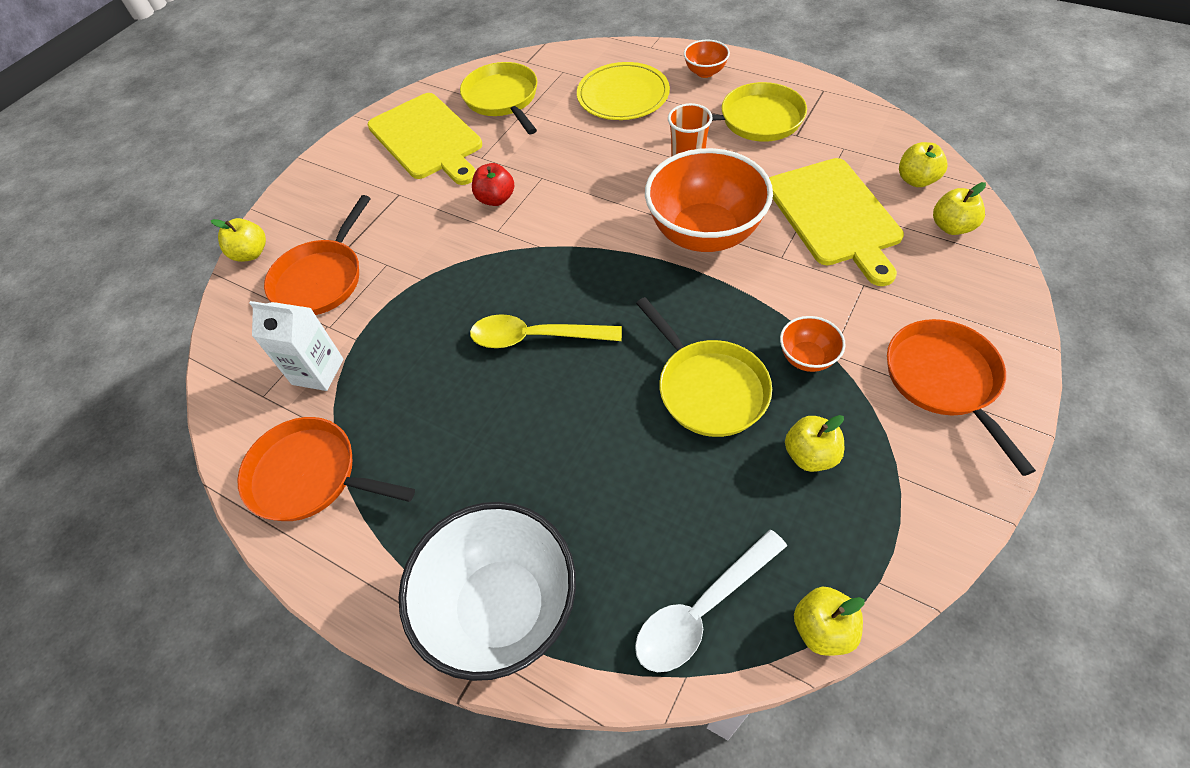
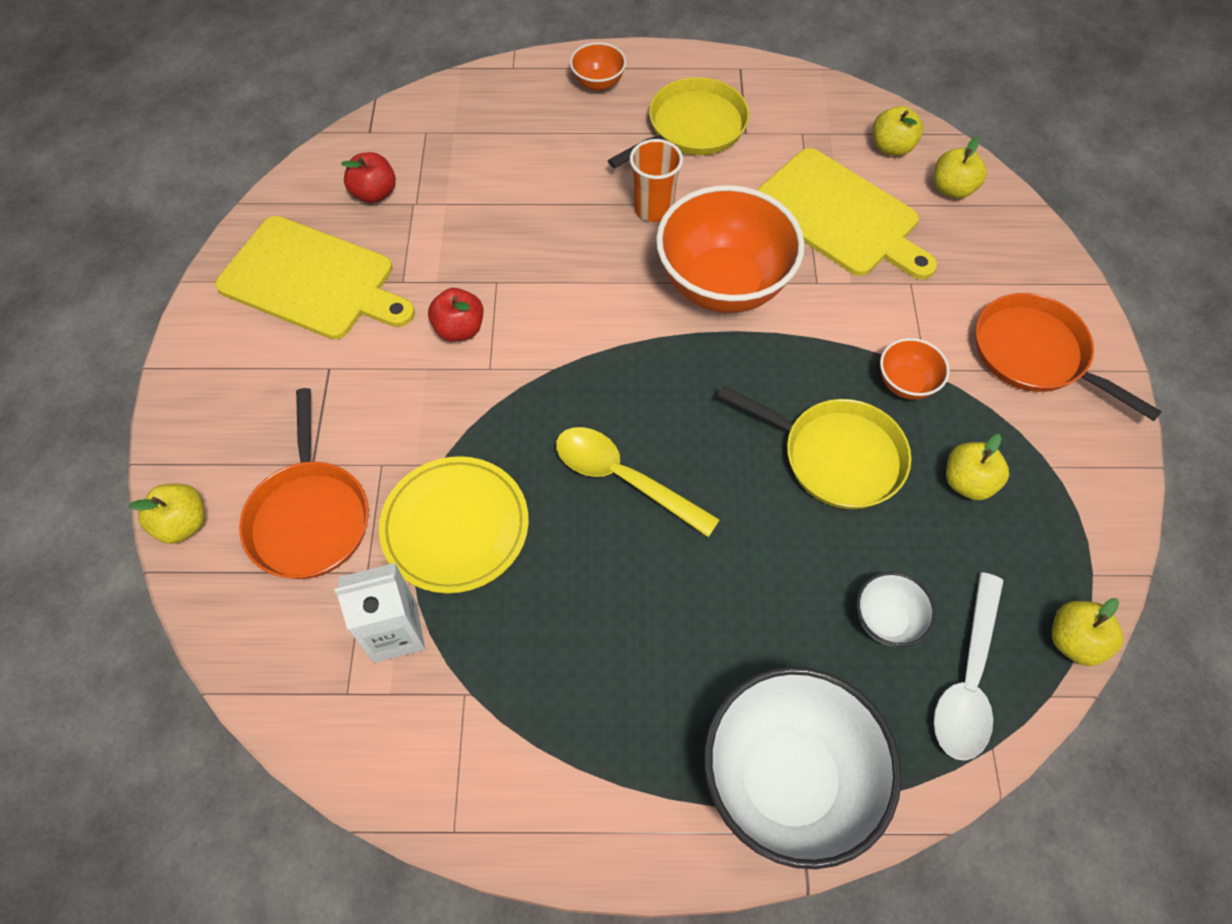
camera: 35 degrees left, 5 degrees up
orange pan [237,417,415,521] -> none
yellow pan [460,62,537,134] -> red apple [341,152,396,203]
yellow spoon [470,314,622,348] -> yellow spoon turned 60 degrees clockwise [556,427,720,537]
yellow plate [577,62,670,120] -> yellow plate moved to [379,456,529,593]
none -> white bowl [857,572,936,647]

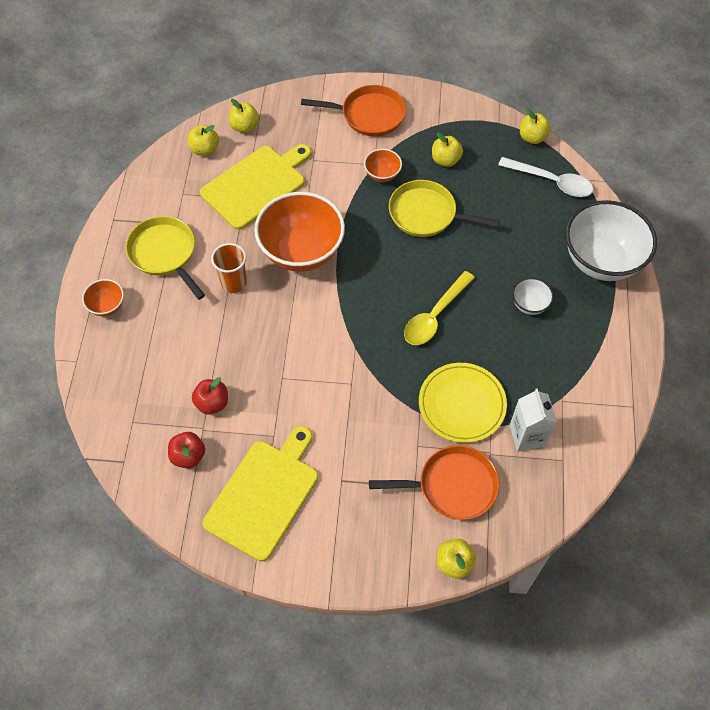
camera: 85 degrees left, 0 degrees up
red apple [428,288,483,342] -> red apple moved to [192,377,228,415]
yellow pan [718,385,911,509] -> yellow pan turned 105 degrees counterclockwise [389,180,500,237]
white bowl [857,572,936,647] -> white bowl moved to [512,277,554,315]
orange pan [976,293,1162,421] -> orange pan turned 135 degrees counterclockwise [301,85,406,136]

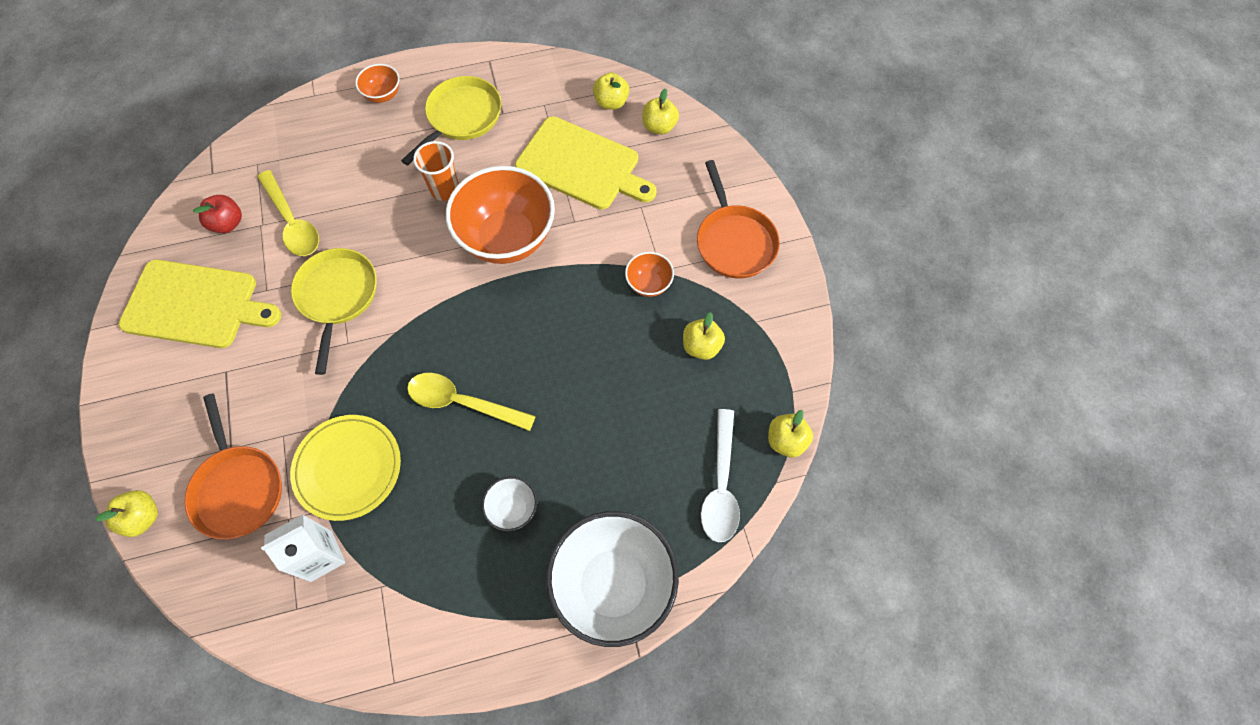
camera: 70 degrees right, 5 degrees up
red apple [192,377,228,415] -> yellow spoon [257,170,319,256]
yellow pan [389,180,500,237] -> yellow pan moved to [291,248,377,375]

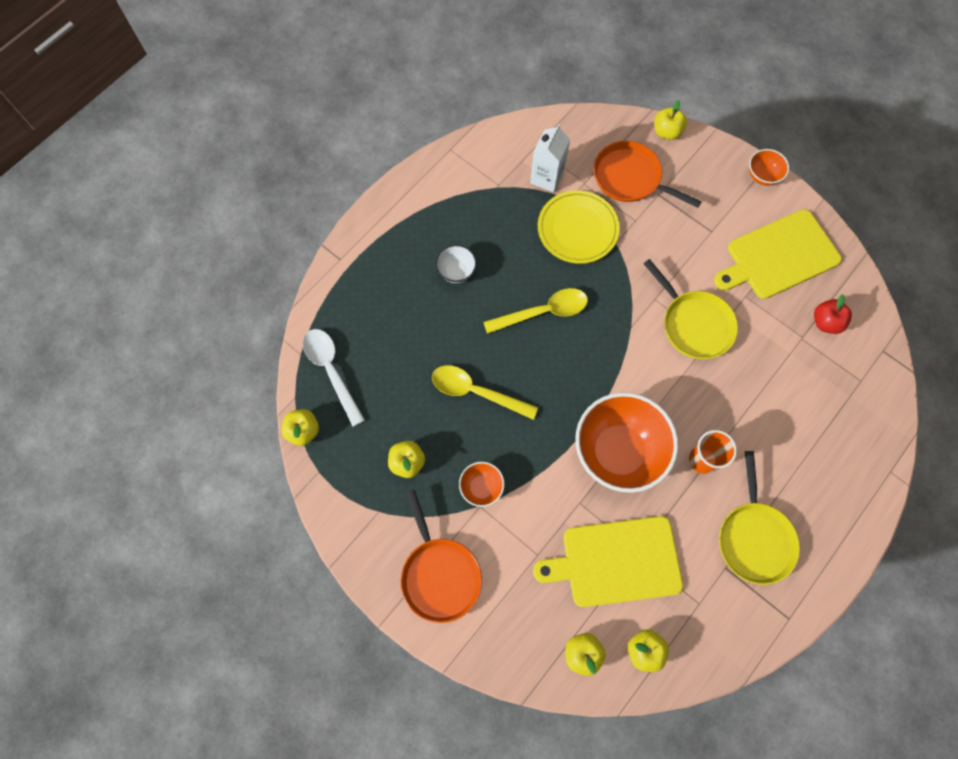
camera: 145 degrees right, 5 degrees up
yellow spoon [257,170,319,256] -> yellow spoon moved to [432,365,538,420]
orange bowl [355,64,399,103] -> orange bowl moved to [749,149,789,186]
white bowl [546,511,679,647] -> none
orange pan [697,160,780,278] -> orange pan turned 150 degrees counterclockwise [400,490,482,623]

